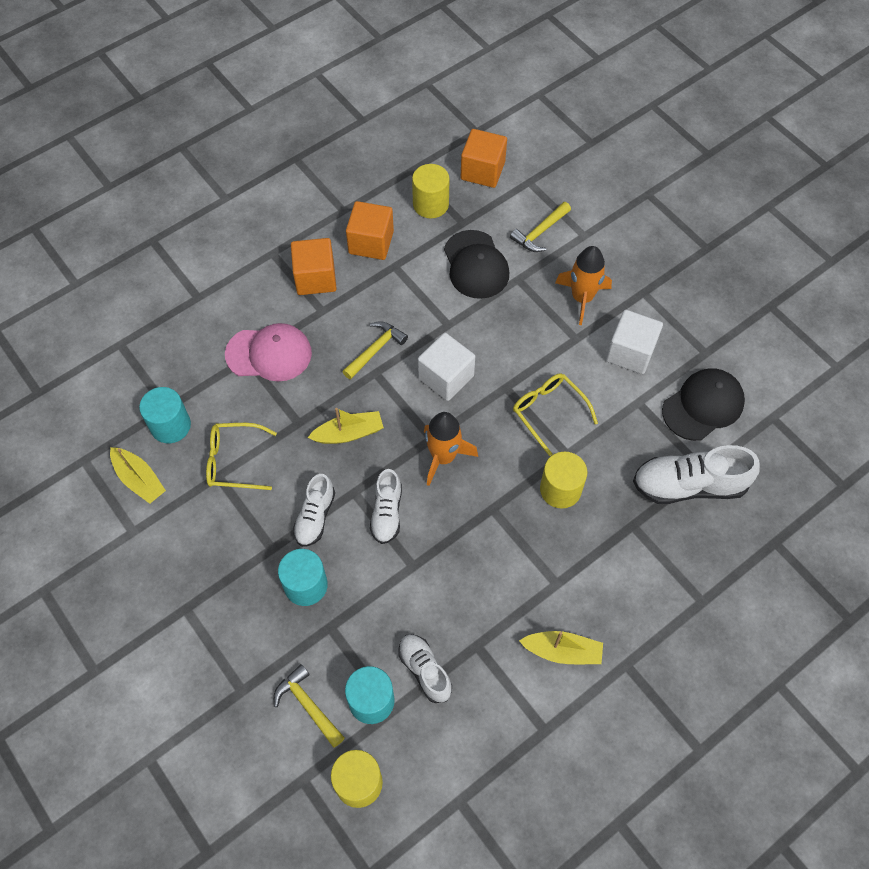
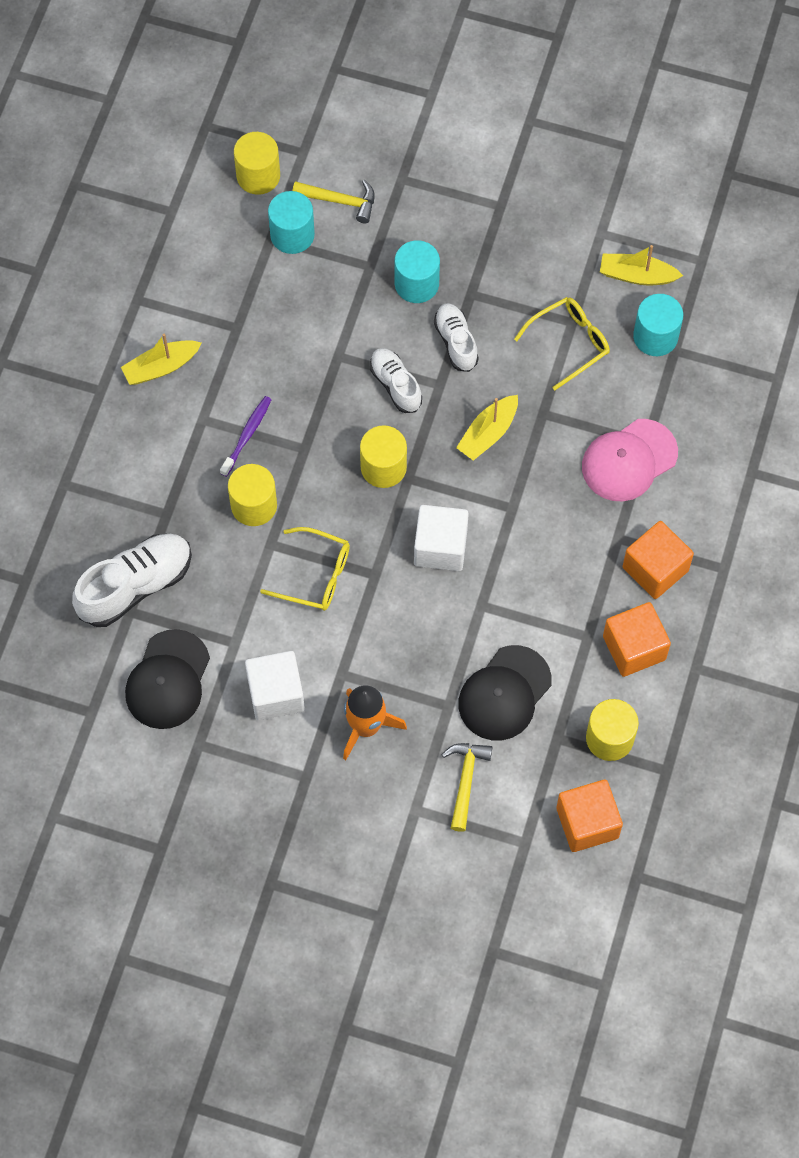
camera: 145 degrees right, 5 degrees up
yellow hammer [342,321,408,380] -> none
white shoe [399,634,452,703] -> none
orange rocket [424,412,478,486] -> yellow cylinder [360,425,407,488]
black cap [444,230,509,299] -> black cap turned 90 degrees counterclockwise [458,645,552,740]
none -> purple toothbrush [220,396,272,477]

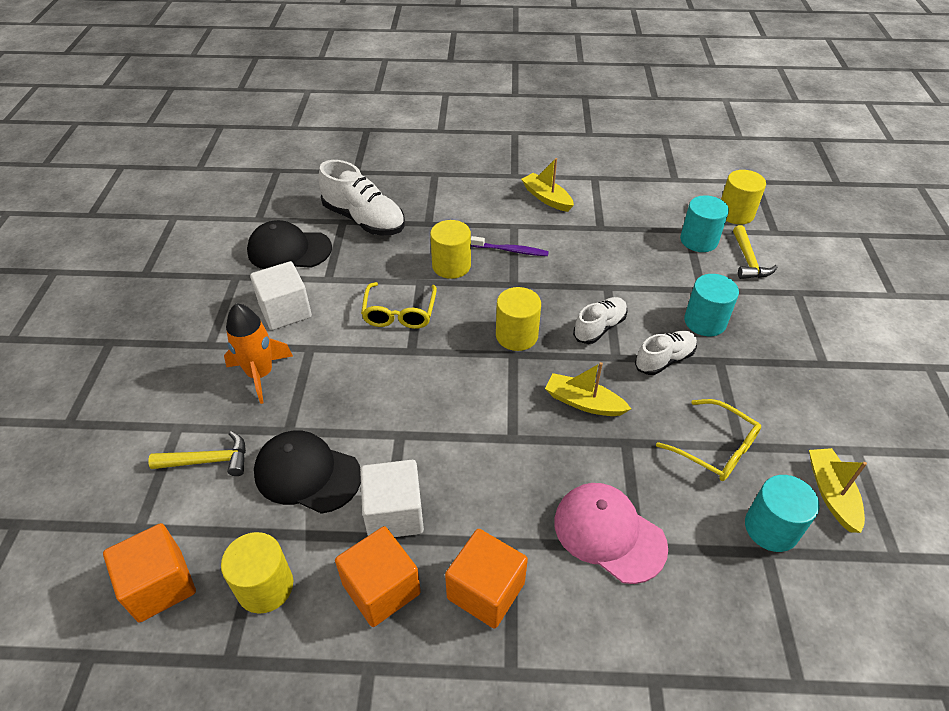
camera: 75 degrees right, 20 degrees down
white cube [414,505,469,571] -> white cube moved to [360,460,424,537]

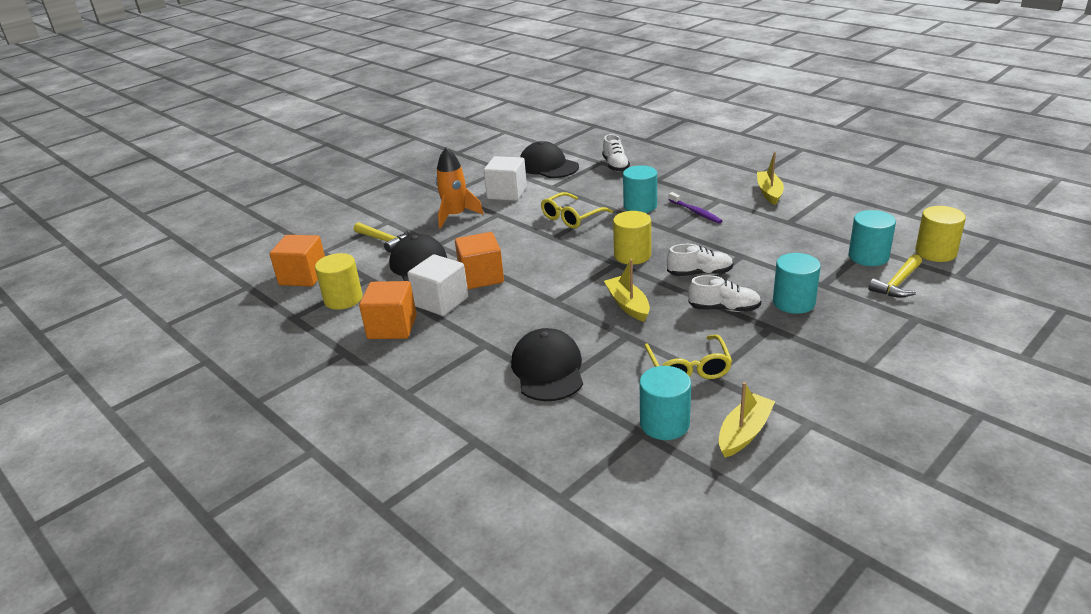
camera: 45 degrees right, 15 degrees down
white shoe [318,160,405,235] -> white shoe [602,134,630,172], size x0.60
yellow cylinder [430,220,471,279] -> turquoise cylinder [623,165,657,213]
orange cube [445,529,528,629] -> orange cube moved to [455,232,504,289]
pink cap [554,483,668,584] -> black cap [511,328,583,401]

